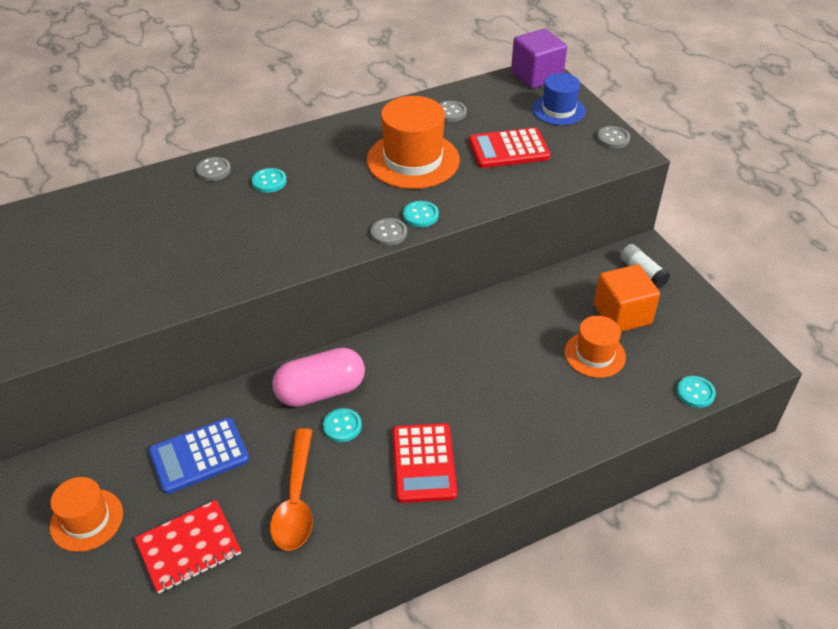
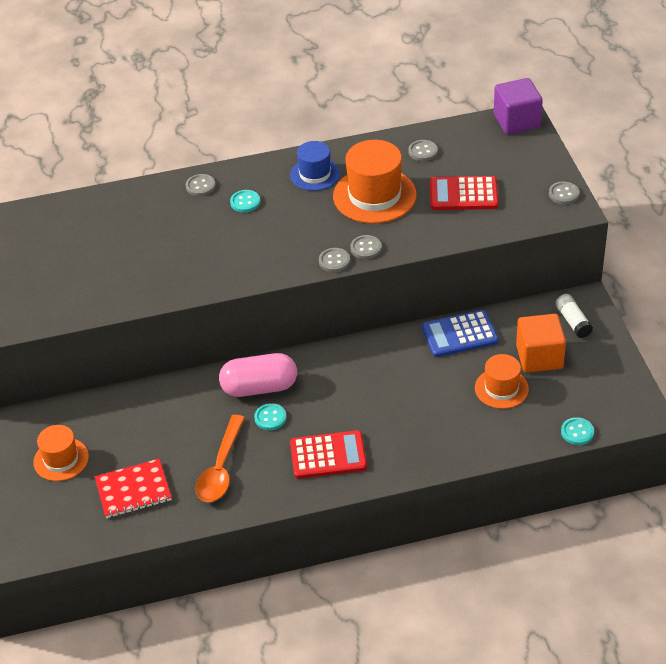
camera: 15 degrees right, 0 degrees up
blue calculator [149,417,249,494] -> blue calculator moved to [422,310,499,357]
red calculator [392,423,457,503] -> red calculator turned 105 degrees counterclockwise [290,430,367,479]
turquoise button [403,201,439,227] -> grey button [350,235,382,259]
blue hat [532,73,586,125] -> blue hat moved to [290,141,340,191]

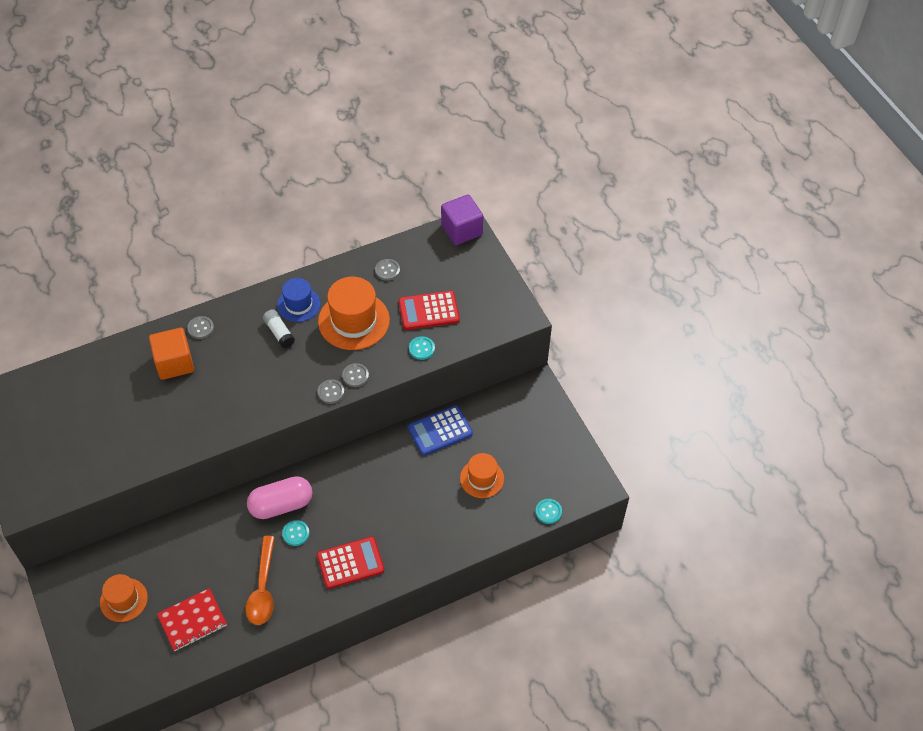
camera: 15 degrees left, 10 degrees up
turquoise button [230,190,260,212] -> turquoise button moved to [409,336,435,360]
orange cube [516,314,566,373] -> orange cube moved to [149,328,194,380]
grey button [549,182,579,204] -> none
white glue stick [555,294,593,338] -> white glue stick moved to [263,309,295,348]

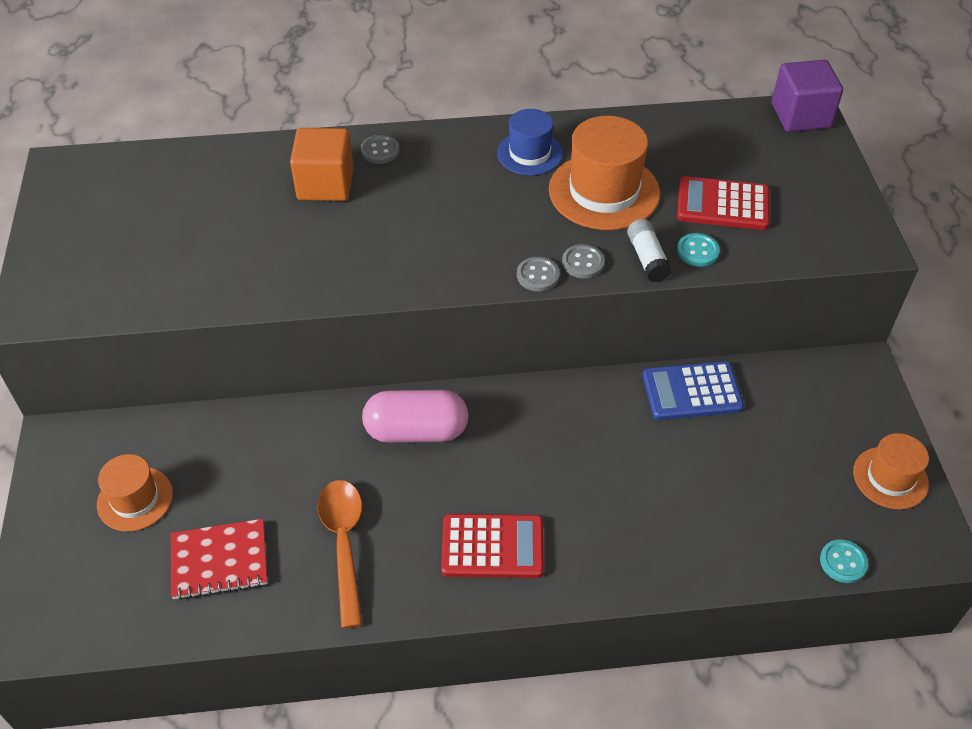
camera: 20 degrees right, 5 degrees down
orange spoon [246,536,275,625] -> orange spoon turned 150 degrees clockwise [318,480,363,628]
white glue stick [263,309,295,348] -> white glue stick moved to [627,219,672,283]
turquoise button [282,520,309,546] -> none
grey button [375,259,400,281] -> none
orange hat [460,453,504,498] -> orange hat moved to [853,433,929,509]

